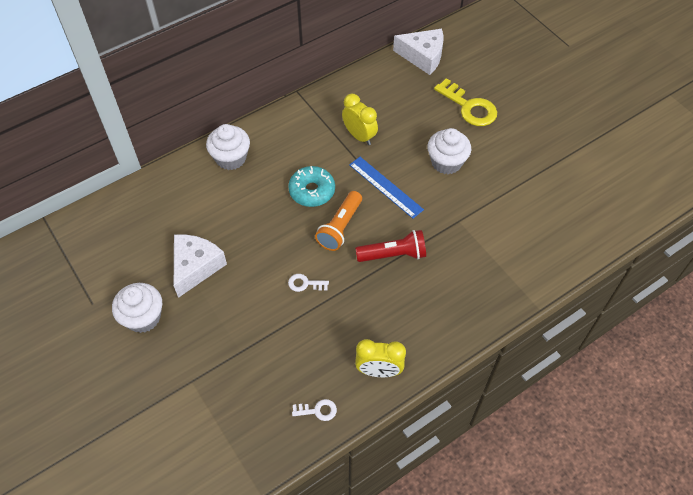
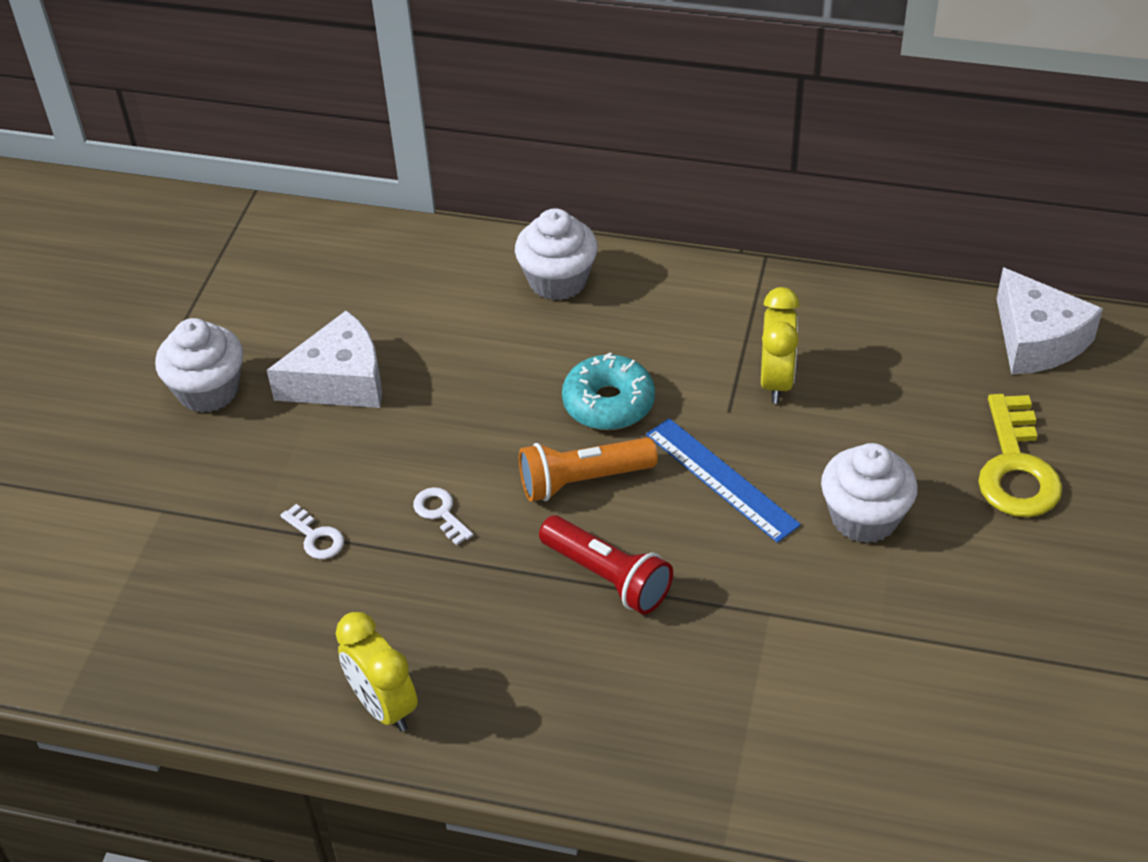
camera: 50 degrees right, 10 degrees down
white key [292,399,337,421] -> white key moved to [280,504,344,559]
blue ruler [349,157,424,219] -> blue ruler turned 45 degrees counterclockwise [646,418,801,543]

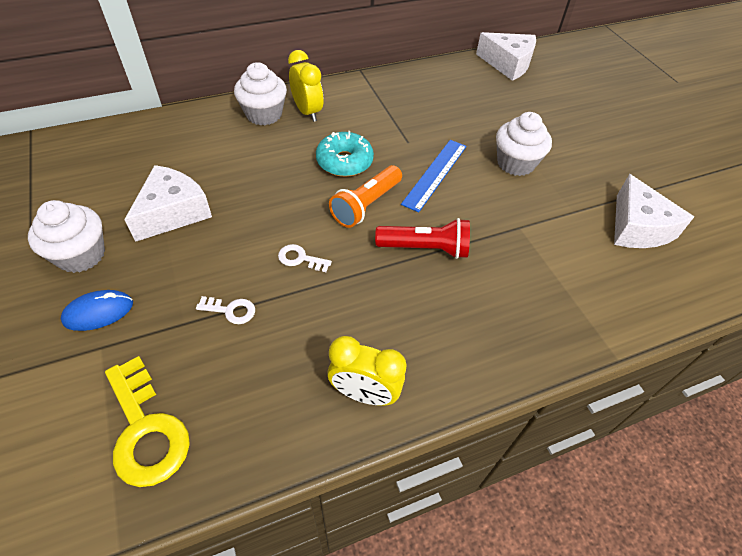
camera: 40 degrees left, 5 degrees up
blue ruler [646,418,801,543] -> blue ruler turned 75 degrees counterclockwise [401,140,467,212]
yellow clock [761,287,800,404] -> yellow clock moved to [288,50,323,122]
yellow key [978,394,1063,517] -> yellow key moved to [105,356,190,487]
none -> blue mouse [61,290,133,331]
none -> white cheese [614,174,694,248]

